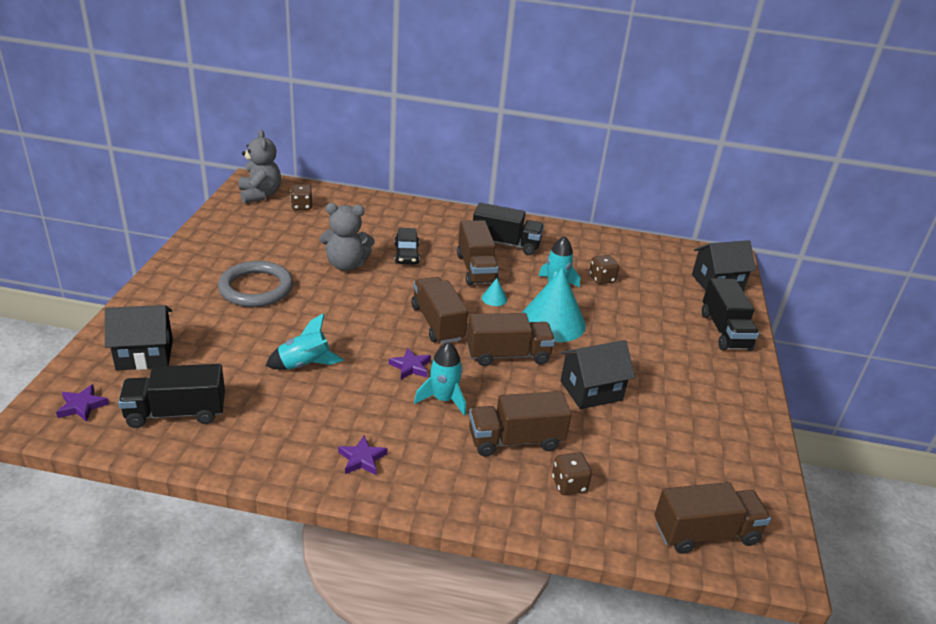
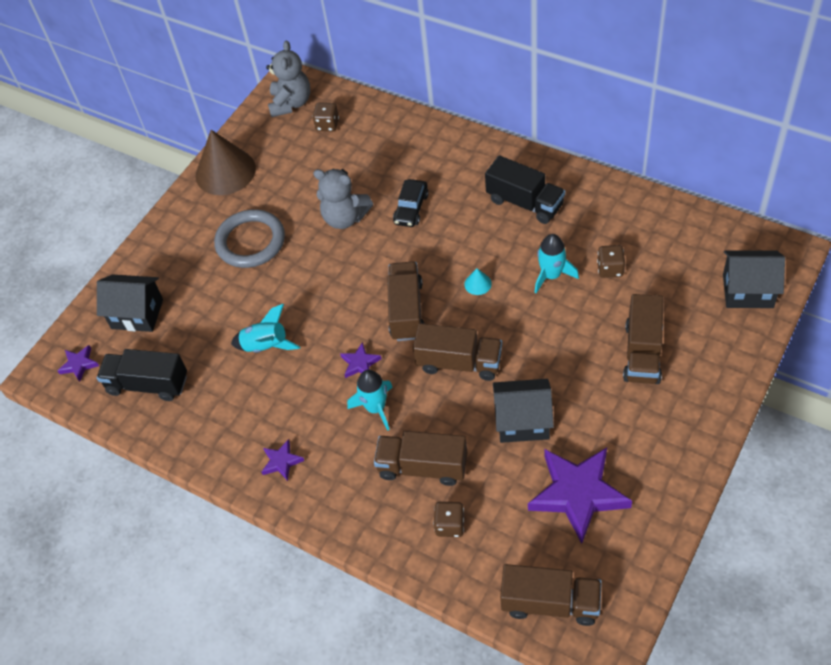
camera: 30 degrees right, 20 degrees up
brown truck [457,220,499,286] -> brown truck moved to [623,294,663,384]
turquoise cone [522,268,586,342] -> none
black truck [702,278,759,351] -> none
none -> brown cone [196,130,256,195]
none -> purple star [528,447,632,544]

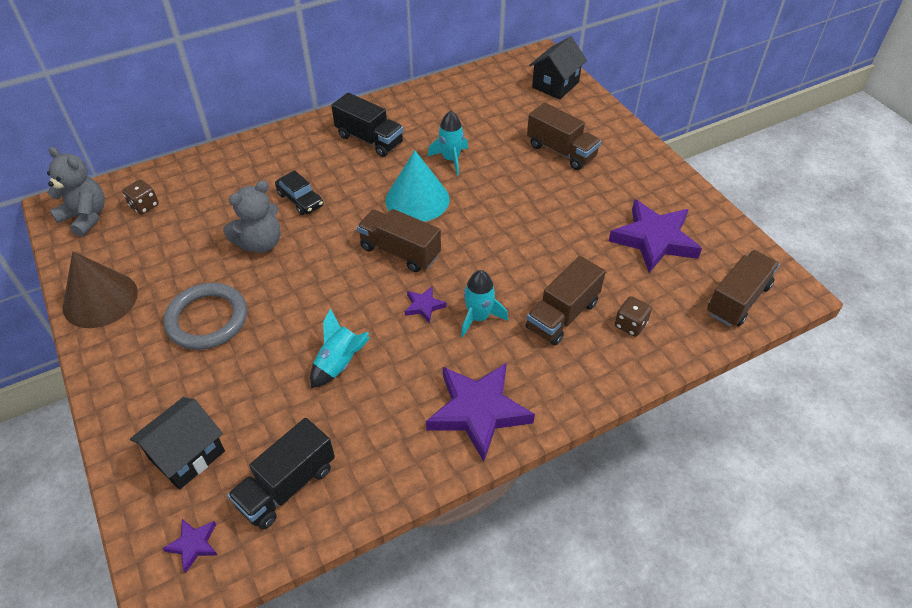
camera: 65 degrees left, 5 degrees down
purple star [262,439,304,481] -> purple star [426,363,535,461], size x2.23
brown truck [413,323,502,381] -> none
turquoise cone [464,268,492,295] -> turquoise cone [385,150,450,222], size x2.49
black truck [485,155,565,224] -> black truck turned 60 degrees clockwise [331,93,403,157]
black house [493,379,554,443] -> none
brown dice [597,245,625,278] -> none

